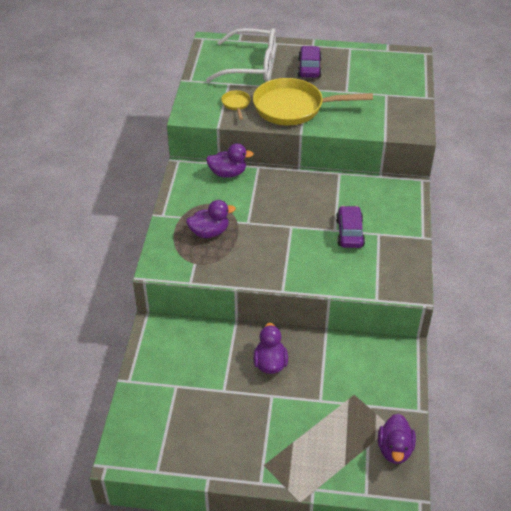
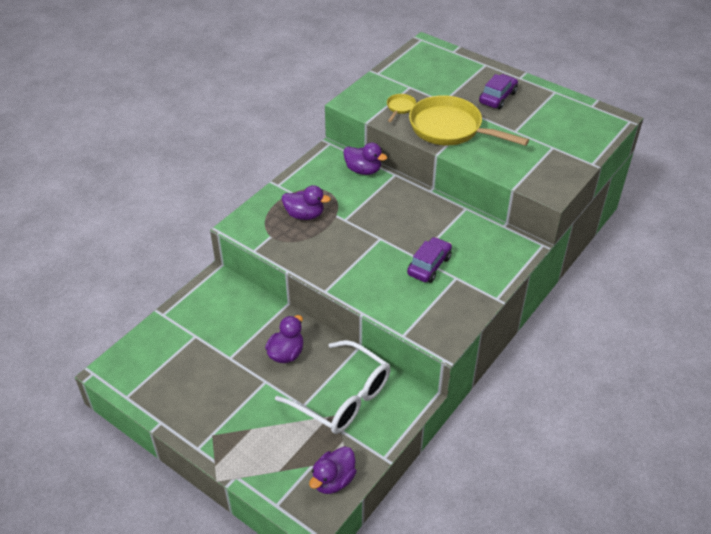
camera: 30 degrees right, 0 degrees up
white glasses [206,28,276,82] -> white glasses moved to [275,340,391,434]

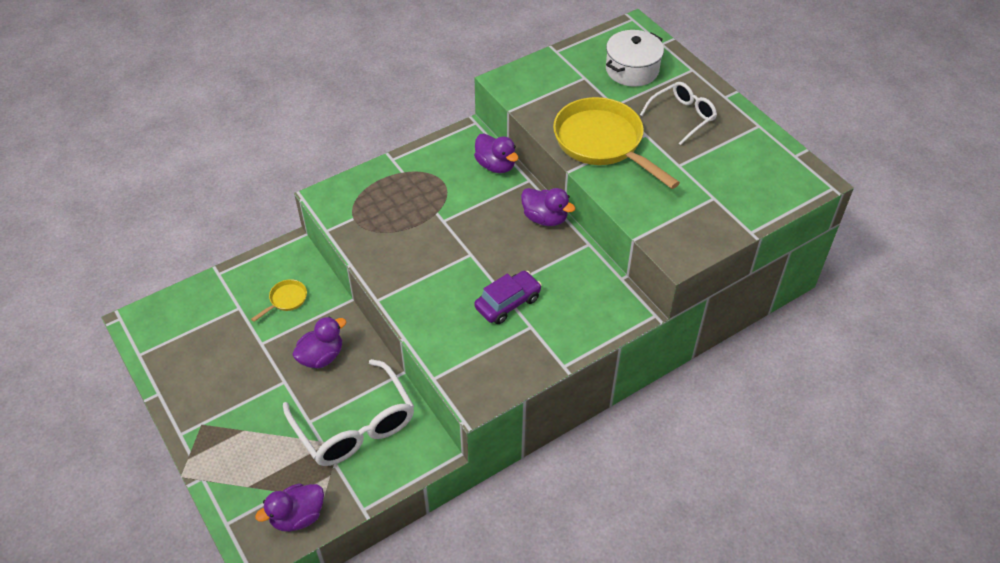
camera: 20 degrees right, 5 degrees up
purple duck [282,185,331,220] -> purple duck moved to [521,188,575,226]
yellow pan [387,94,416,122] -> yellow pan moved to [251,279,307,322]
purple car [479,74,518,109] -> white glasses [640,82,717,145]
none -> white pot [606,30,664,87]

